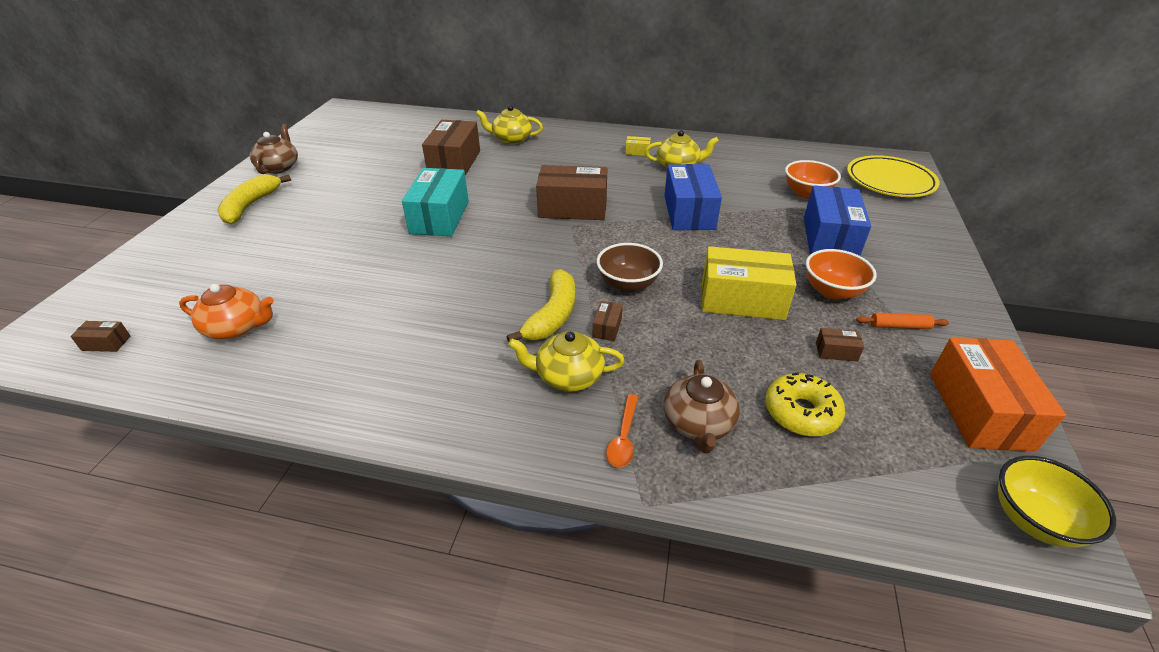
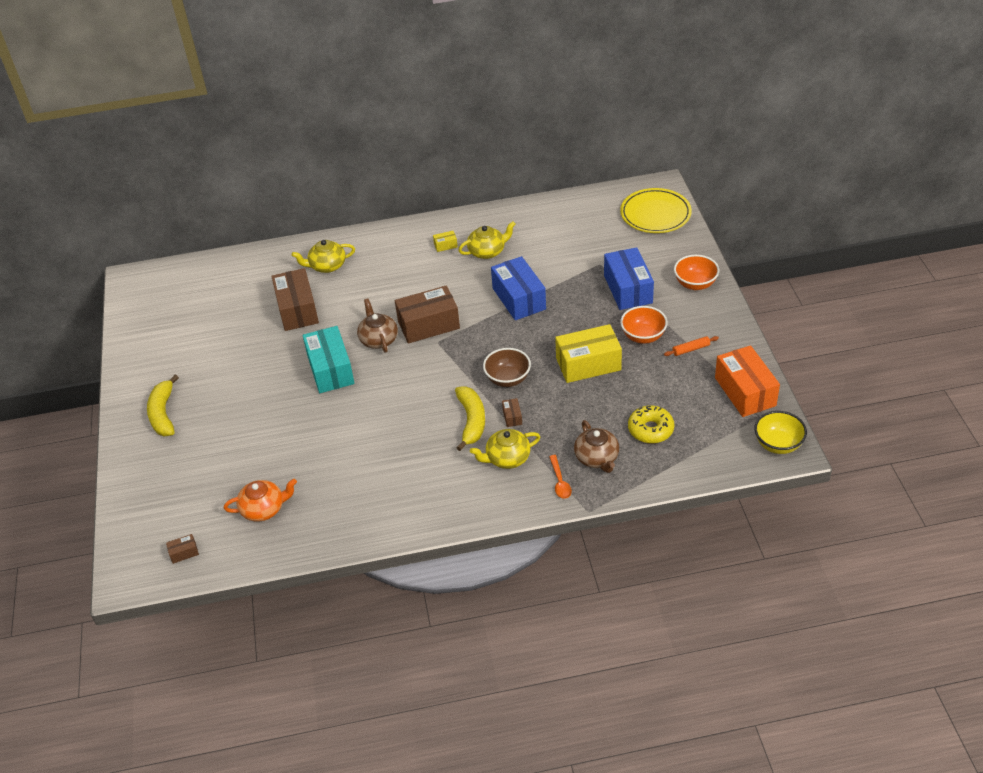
camera: 20 degrees left, 5 degrees up
brown teapot [250,124,298,174] -> brown teapot moved to [357,299,398,353]
orange bowl [785,160,841,199] -> orange bowl moved to [674,255,720,290]
brown box [816,328,864,362] -> none

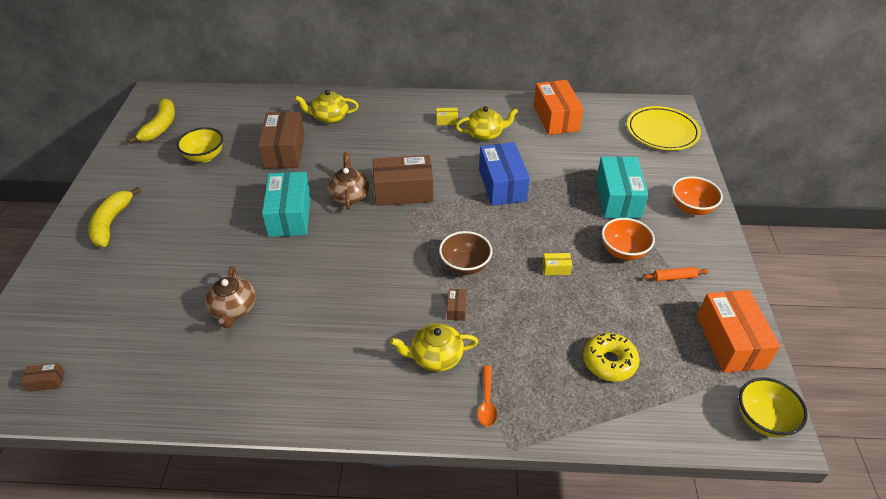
camera: 10 degrees right, 0 degrees up
orange teapot [224,479,297,521] -> none
yellow banana [455,386,485,451] -> yellow banana moved to [128,98,175,144]
yellow box [555,324,622,383] -> yellow box [542,253,573,275], size x0.42
brown teapot [574,420,619,473] -> brown teapot moved to [205,266,256,328]
blue box [604,247,654,310] -> turquoise box [596,156,648,219]
none -> yellow bowl [177,127,223,162]
none -> orange box [534,80,584,135]

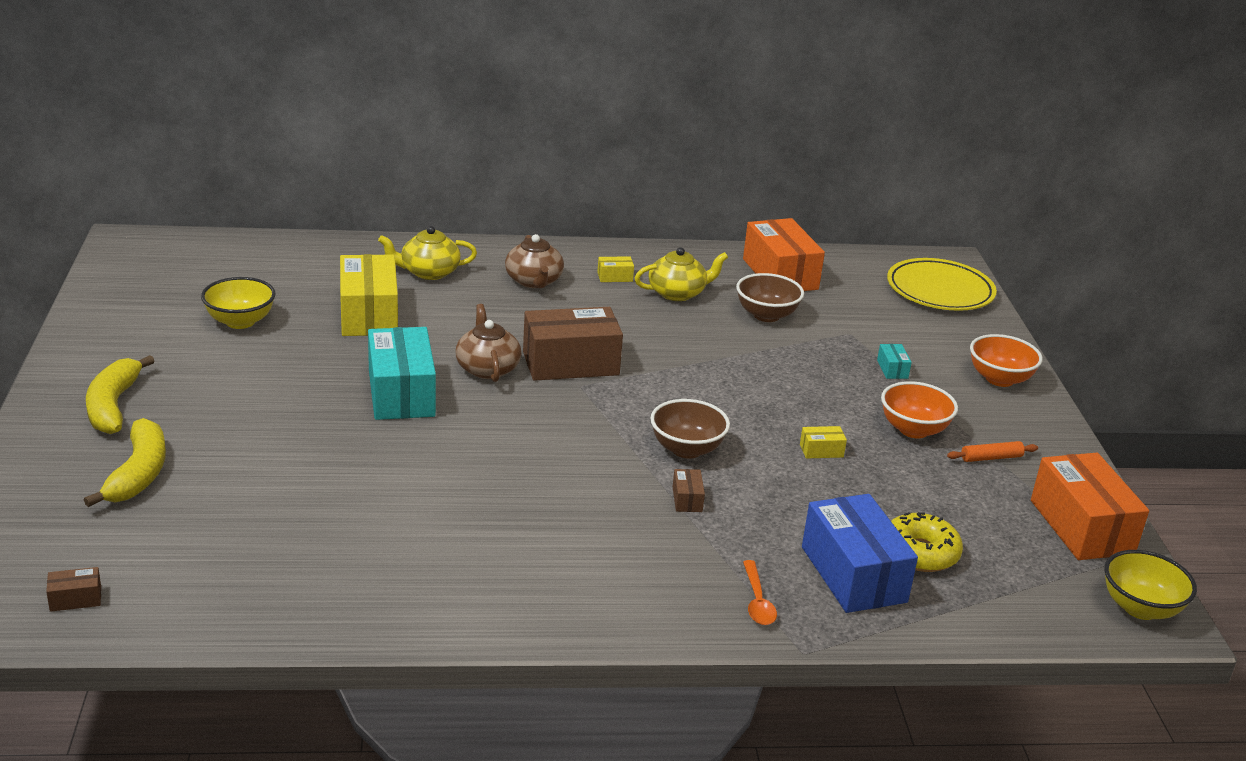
camera: 10 degrees left, 15 degrees down
yellow banana [128,98,175,144] -> yellow banana moved to [84,418,166,507]
brown teapot [205,266,256,328] -> brown teapot moved to [505,234,564,288]
brown box [258,112,305,169] -> yellow box [340,254,398,336]
yellow teapot [390,323,478,372] -> none
blue box [479,142,530,206] -> blue box moved to [802,494,918,613]
turquoise box [596,156,648,219] -> turquoise box [877,344,912,379], size x0.42
none -> brown bowl [736,273,804,322]

